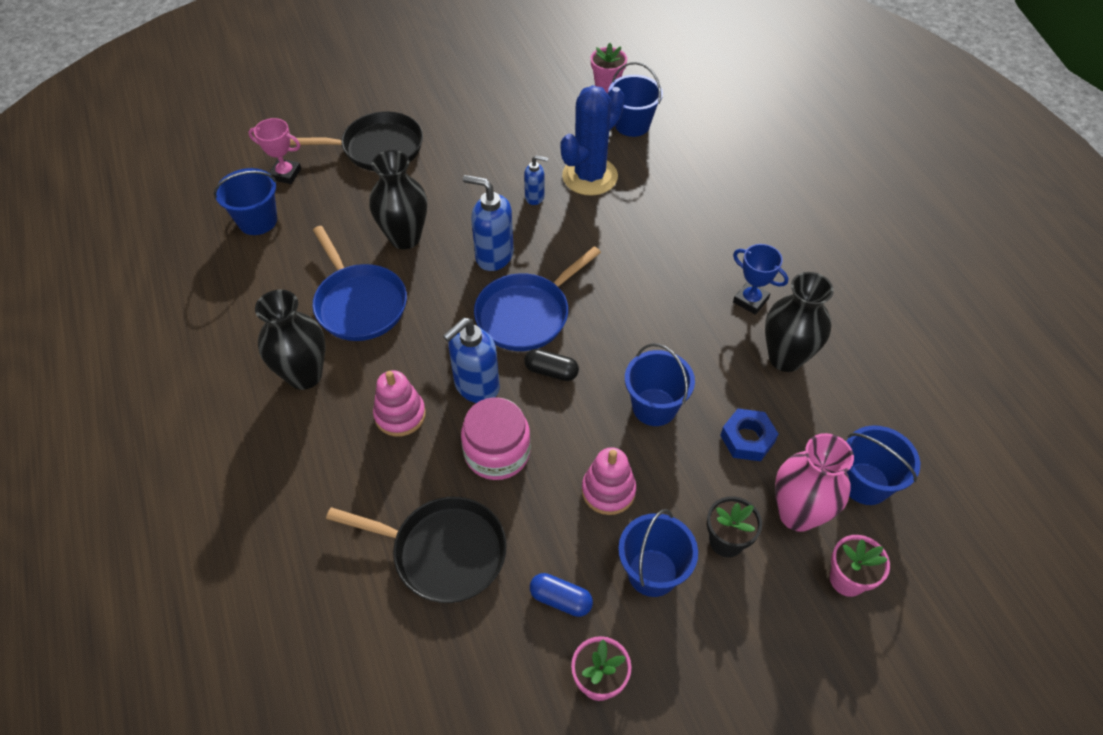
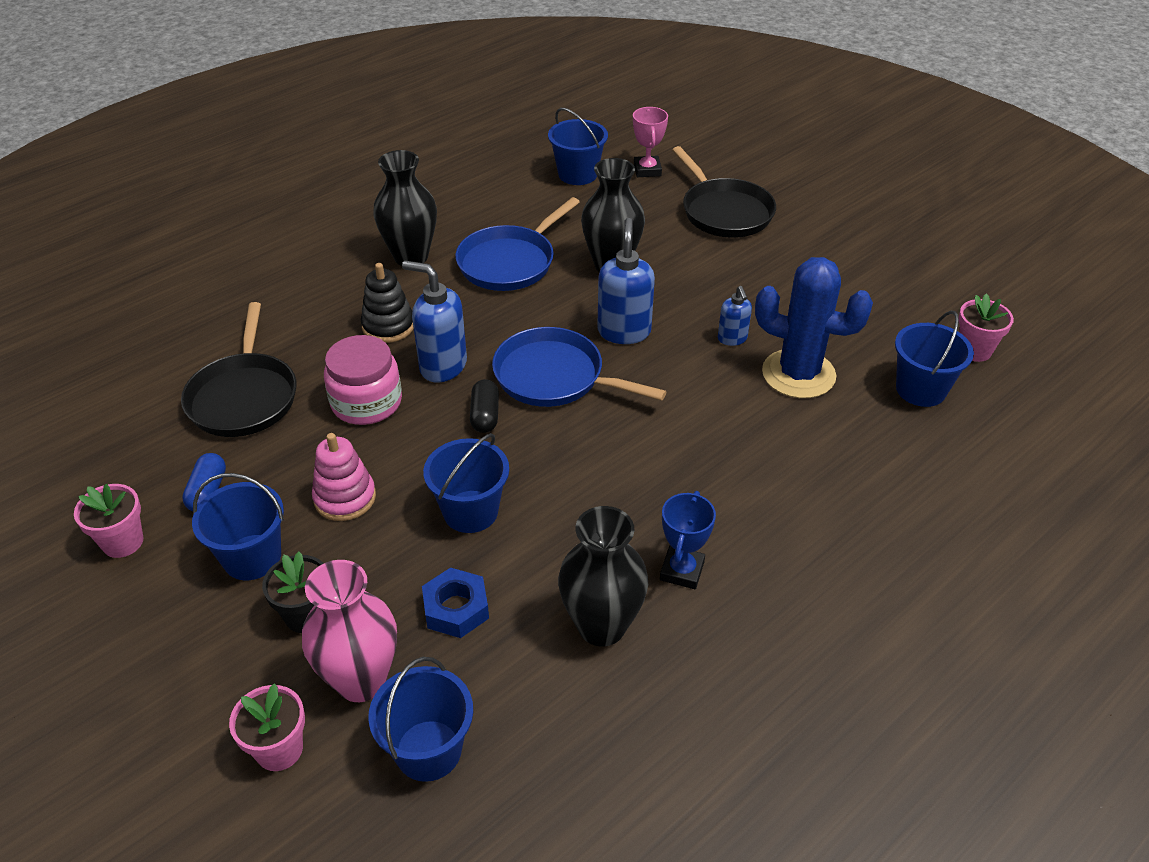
camera: 70 degrees right, 10 degrees down
pink stacking toy [373,370,426,437] -> black stacking toy [361,263,413,343]

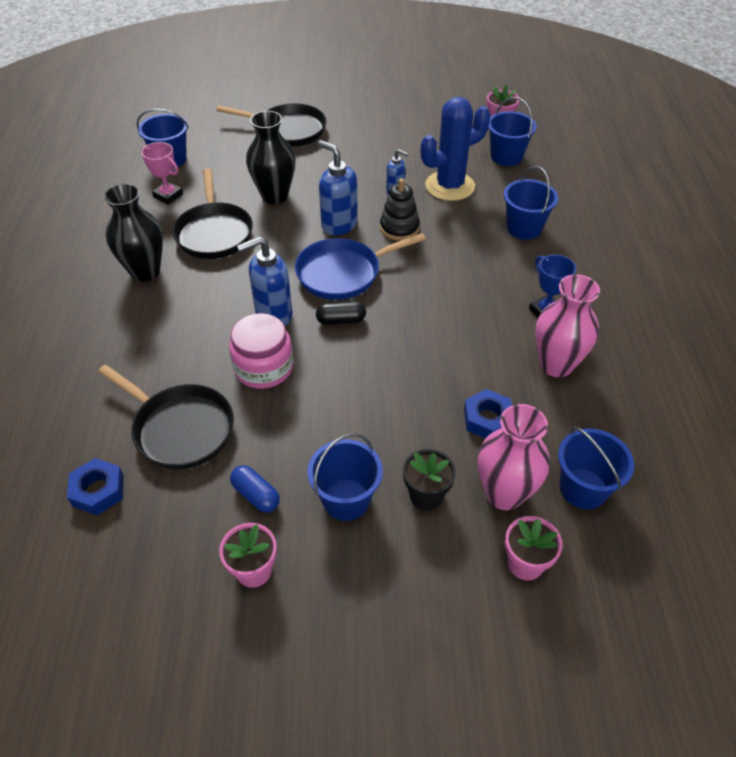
camera: 50 degrees left, 5 degrees up
pink stacking toy [312,433,376,521] -> none
black stacking toy [361,263,413,343] -> black stacking toy moved to [380,178,420,241]
blue bucket [423,433,509,533] -> blue bucket moved to [503,166,558,240]
blue pan [455,197,580,291] -> black pan [172,168,253,259]
black capsule [470,379,499,433] -> black capsule turned 45 degrees counterclockwise [316,301,366,325]
black vase [558,506,648,646] -> pink vase [535,274,600,377]
pink trophy [633,107,668,177] -> pink trophy moved to [141,142,183,205]
none -> blue nut [67,458,124,515]

